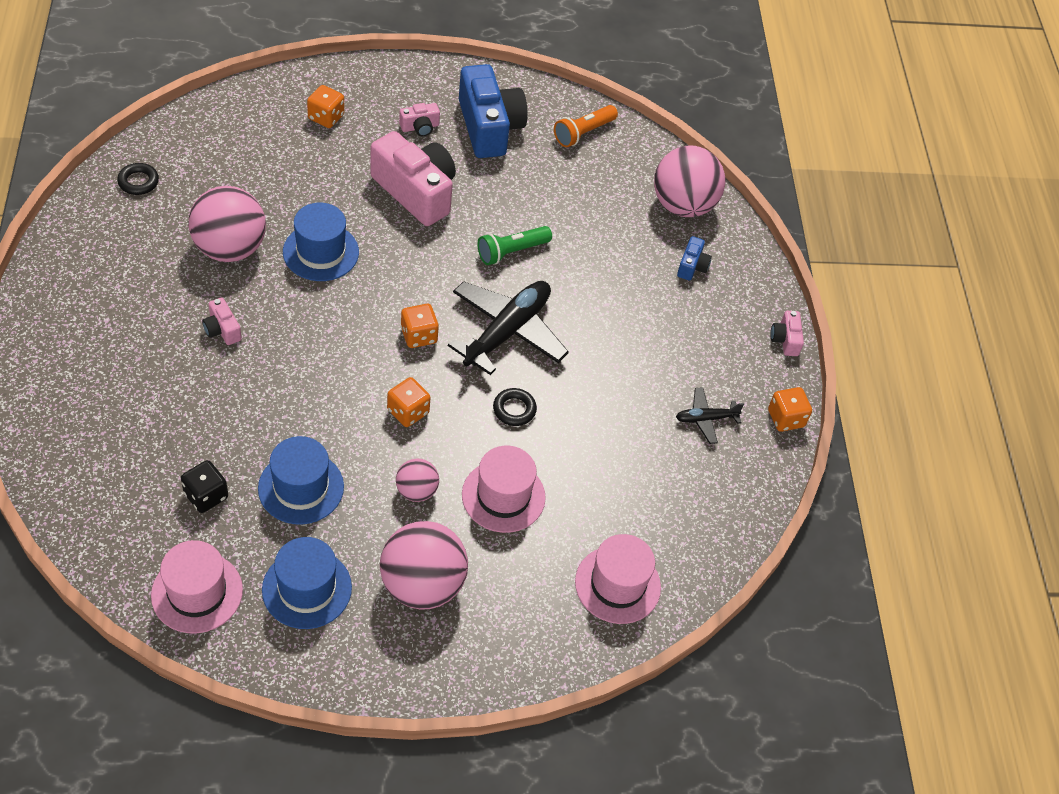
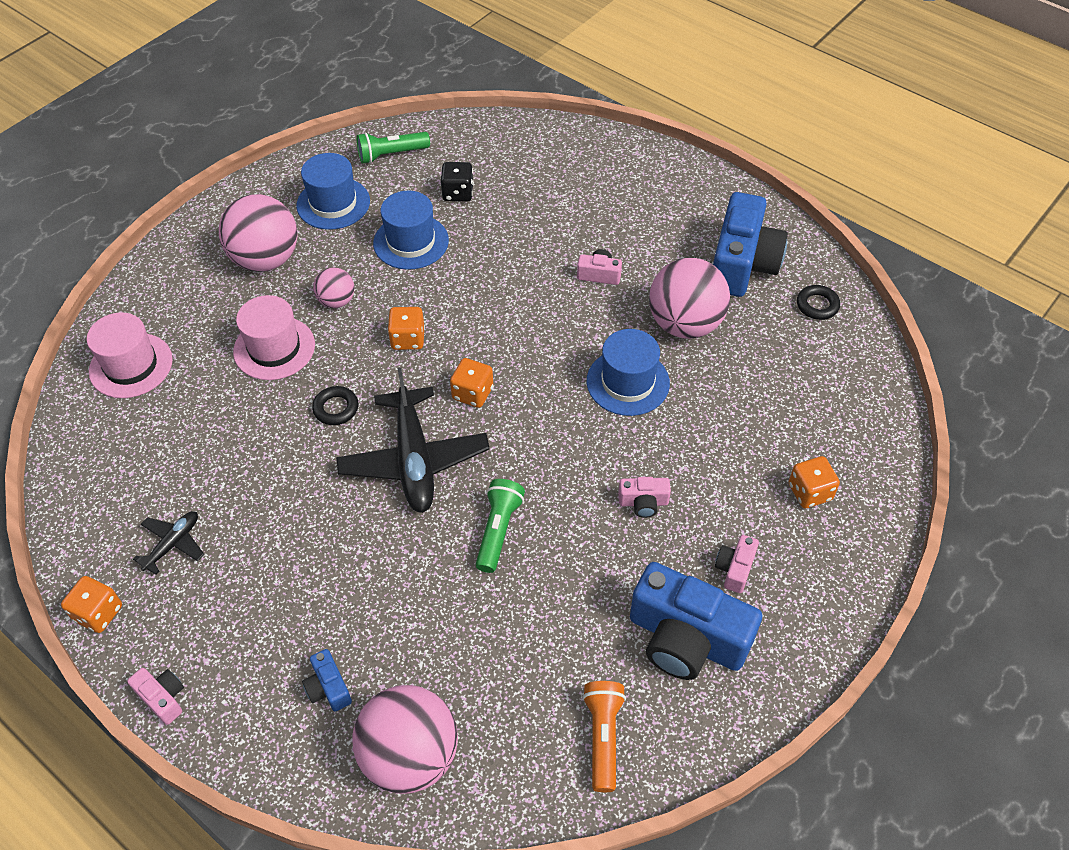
camera: 140 degrees right, 0 degrees up
pink hat [151,540,243,633] -> green flashlight [356,132,430,164]
pink camera [370,131,456,226] -> pink camera [618,477,671,518], size x0.44
none -> blue camera [713,192,788,297]

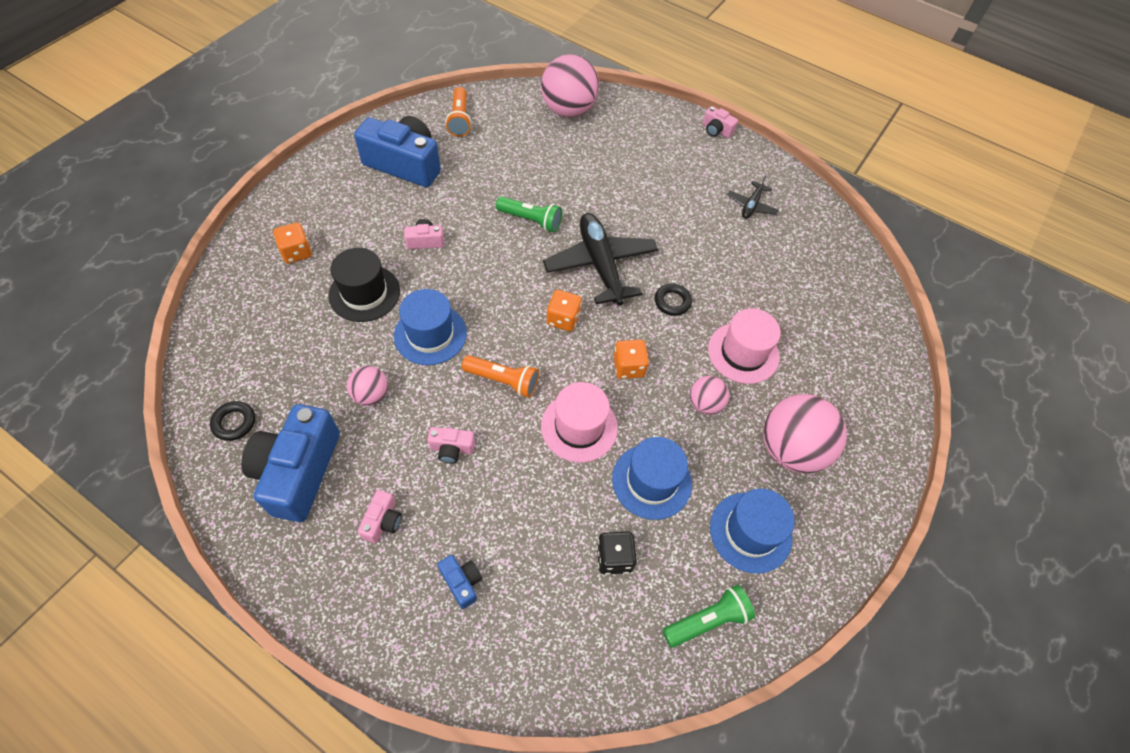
camera: 170 degrees right, 5 degrees up
orange dice [61,576,122,633] -> none
pink hat [87,312,173,398] -> pink hat moved to [541,382,618,462]
blue camera [302,649,352,712] -> blue camera moved to [437,555,482,609]
green flashlight [476,479,525,573] -> green flashlight turned 75 degrees counterclockwise [496,196,562,233]
pink ball [649,258,730,339] -> pink ball [347,366,388,406], size x0.52
pink camera [715,535,759,593] -> pink camera moved to [357,490,402,543]
none -> black hat [328,248,400,322]
none -> orange flashlight [462,355,539,398]

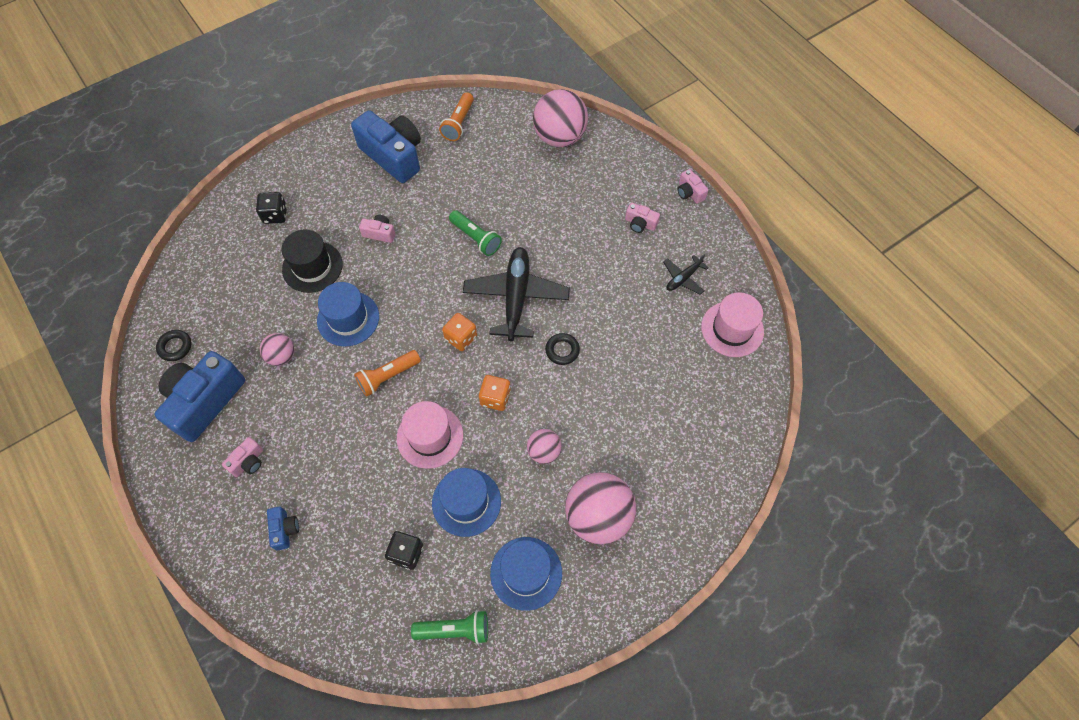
camera: 25 degrees right, 5 degrees up
orange dice [273,222,312,264] -> black dice [256,192,287,224]
pink camera [427,427,475,463] -> pink camera moved to [625,202,660,233]
orange flashlight [462,355,539,398] -> orange flashlight turned 105 degrees clockwise [354,350,421,397]
pink hat [708,308,781,384] -> pink hat moved to [701,292,764,357]

